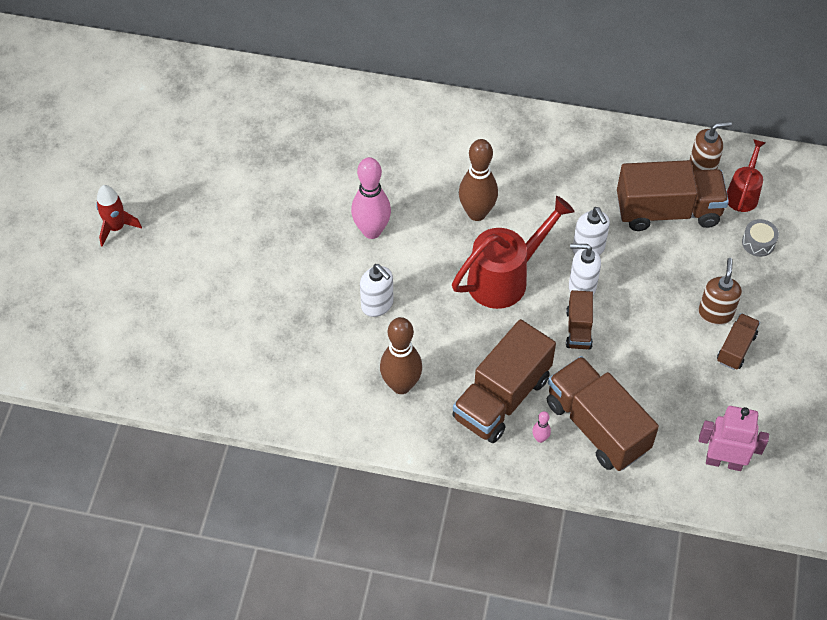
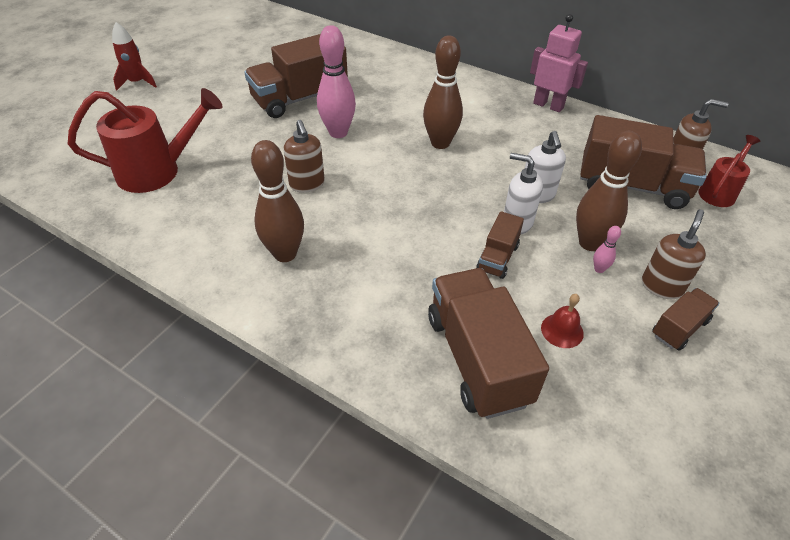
camera: 20 degrees right, 10 degrees down
white soap dispenser [360,264,394,317] -> brown soap dispenser [283,120,325,193]
red watering can [452,196,575,309] -> red watering can moved to [68,88,223,193]
brown truck [452,319,556,443] -> brown truck moved to [244,34,348,118]
pink bowling pin [532,411,551,443] -> pink bowling pin moved to [593,226,621,273]
pink robot [699,406,769,471] -> pink robot moved to [530,14,588,112]
grey drum [742,219,779,257] -> none
none -> red bell [541,294,584,348]
none -> brown bowling pin [576,131,642,251]

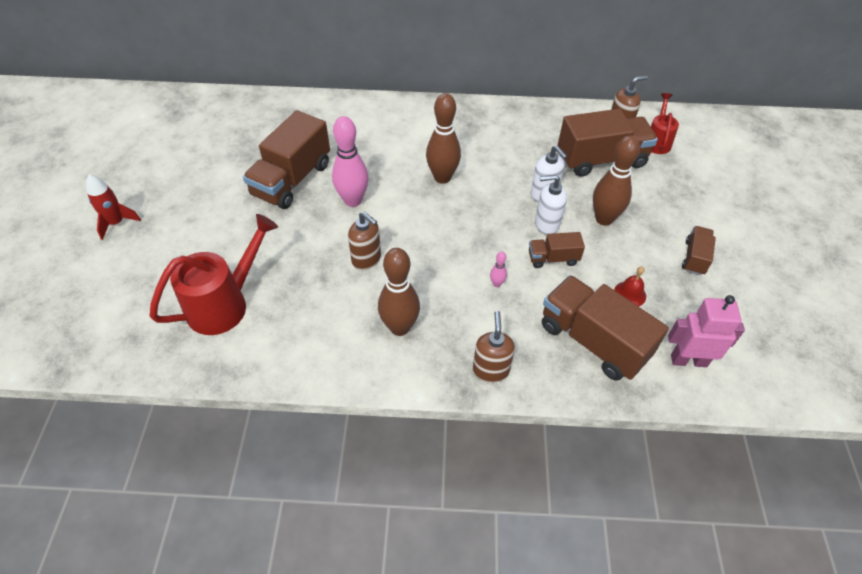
camera: 30 degrees left, 5 degrees up
brown truck [476,211,524,279] -> brown truck turned 90 degrees clockwise [529,232,585,268]
pink robot [530,14,588,112] -> pink robot moved to [668,295,745,367]
pink bowling pin [593,226,621,273] -> pink bowling pin moved to [490,252,507,287]
brown soap dispenser [642,209,706,299] -> brown soap dispenser moved to [473,311,515,383]

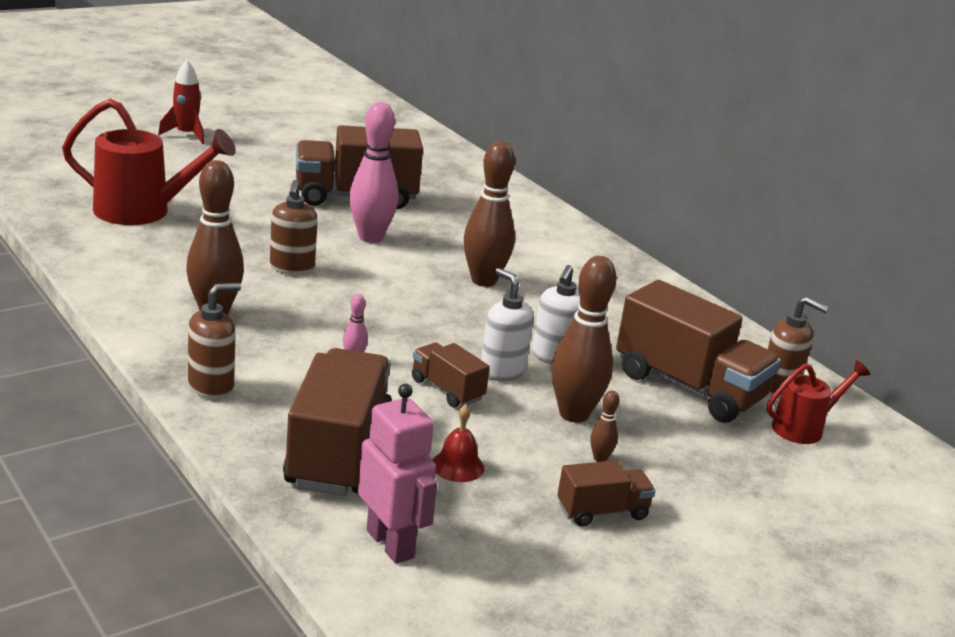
camera: 50 degrees right, 25 degrees down
none -> brown bowling pin [590,390,620,462]

